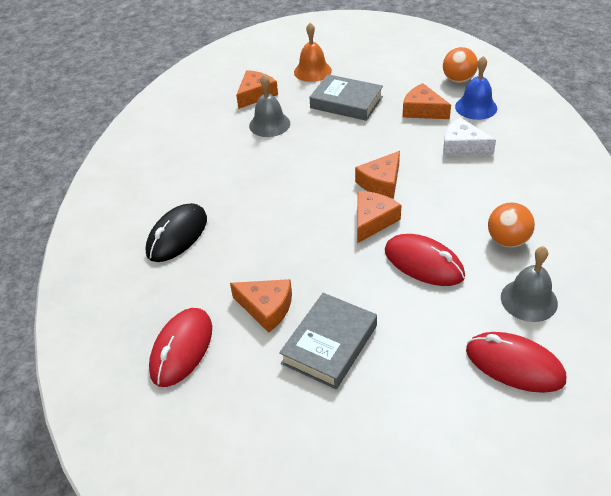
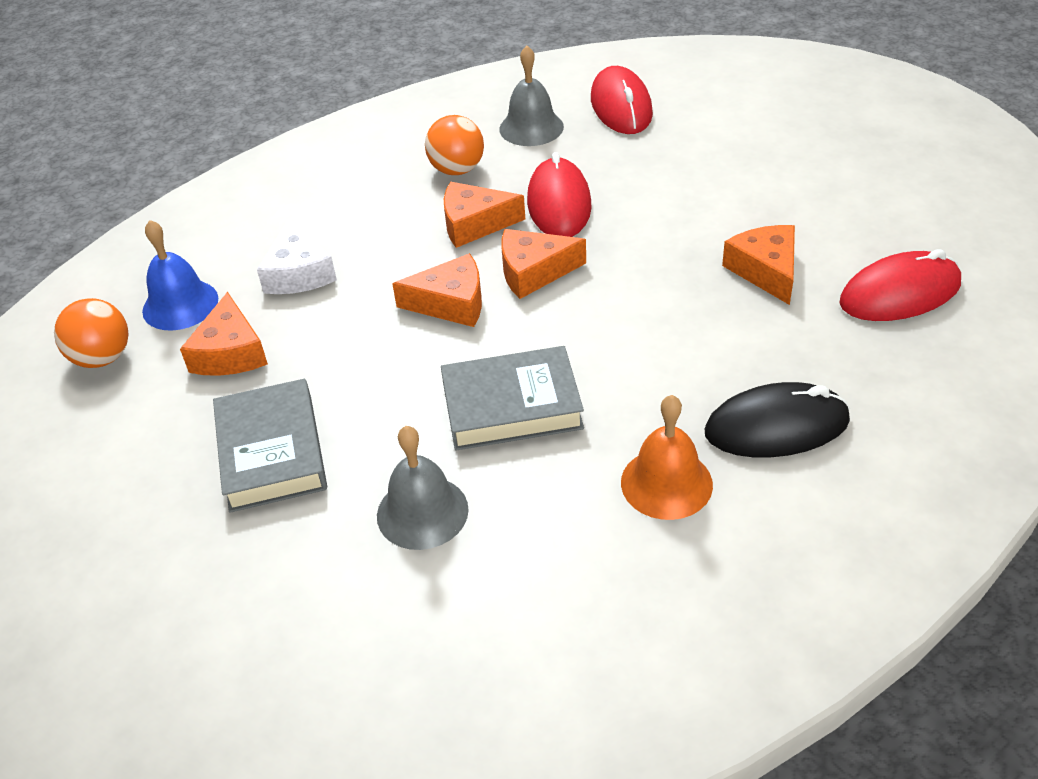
camera: 130 degrees left, 0 degrees up
orange cheese [236,70,278,109] -> orange cheese moved to [444,182,525,248]
grey book [279,293,377,389] -> grey book moved to [441,346,584,451]
orange bell [294,23,332,82] -> orange bell moved to [621,395,713,520]

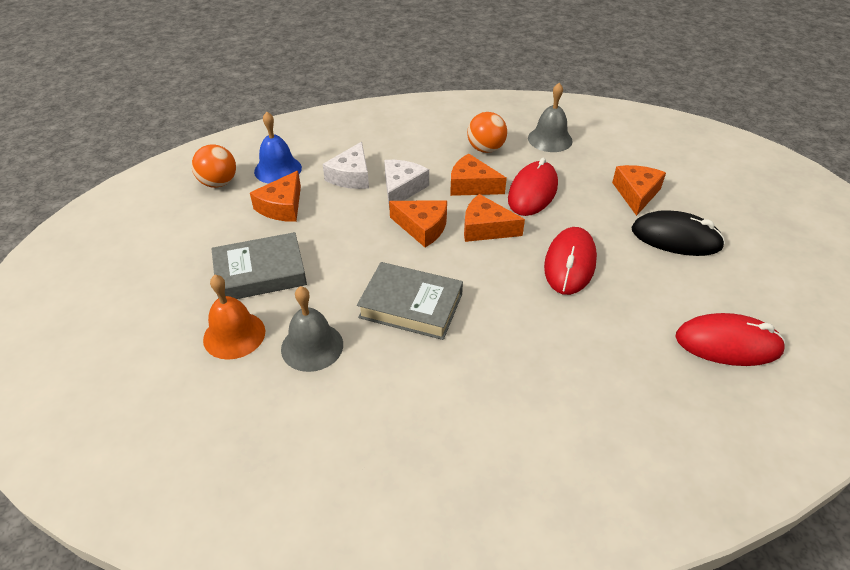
camera: 25 degrees right, 0 degrees up
grey book [213,379,327,513] -> grey book turned 60 degrees clockwise [211,232,307,299]
red mouse [591,66,653,134] -> red mouse moved to [544,227,597,295]
orange bell [621,395,713,520] -> orange bell moved to [203,275,265,360]
black mouse [705,382,850,457] -> black mouse moved to [631,210,725,256]
orange cheese [722,225,795,305] -> orange cheese moved to [612,165,666,216]
none -> white cheese [384,160,429,209]

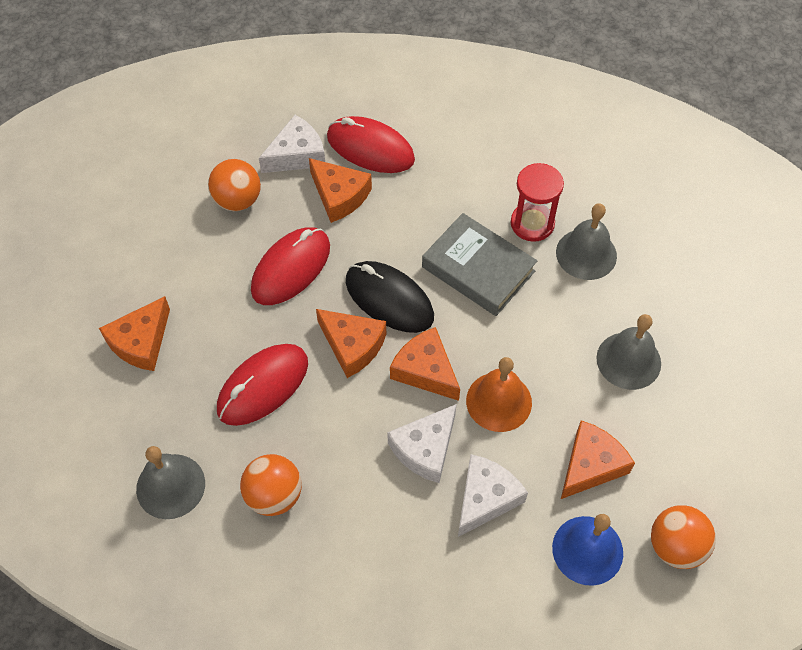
camera: 160 degrees left, 15 degrees up
orange bell [203,275,265,360] -> orange bell moved to [466,357,532,432]
grey book [211,232,307,299] -> grey bell [596,314,661,390]
orange cheese [450,153,507,196] -> orange cheese moved to [309,158,372,223]
black mouse [631,210,725,256] -> black mouse moved to [346,261,434,333]
red mouse [675,313,786,366] -> red mouse moved to [327,116,415,173]
none -> orange ball [208,159,261,211]
none -> white cheese [259,115,325,173]
none -> red hourglass [511,163,564,242]

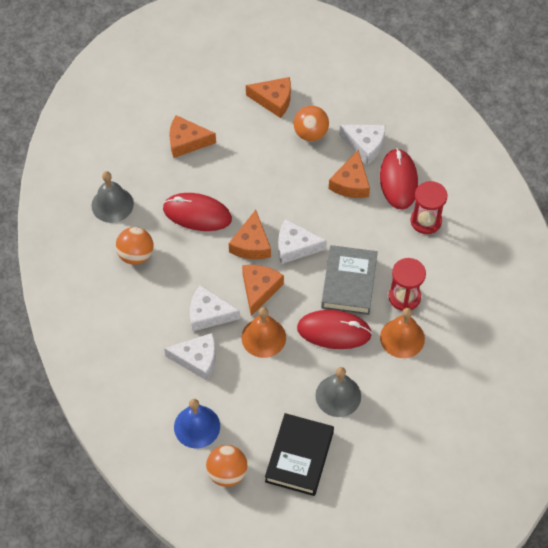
camera: 60 degrees right, 0 degrees up
red mouse [251,227,330,305] -> red mouse moved to [297,310,372,349]
black mouse [346,261,434,333] -> white cheese [278,219,327,264]
grey bell [556,203,617,280] -> orange bell [380,308,425,358]
orange cheese [561,420,635,499] -> orange cheese moved to [246,77,291,118]
none -> black book [265,413,334,496]
none -> red hourglass [411,181,447,234]

